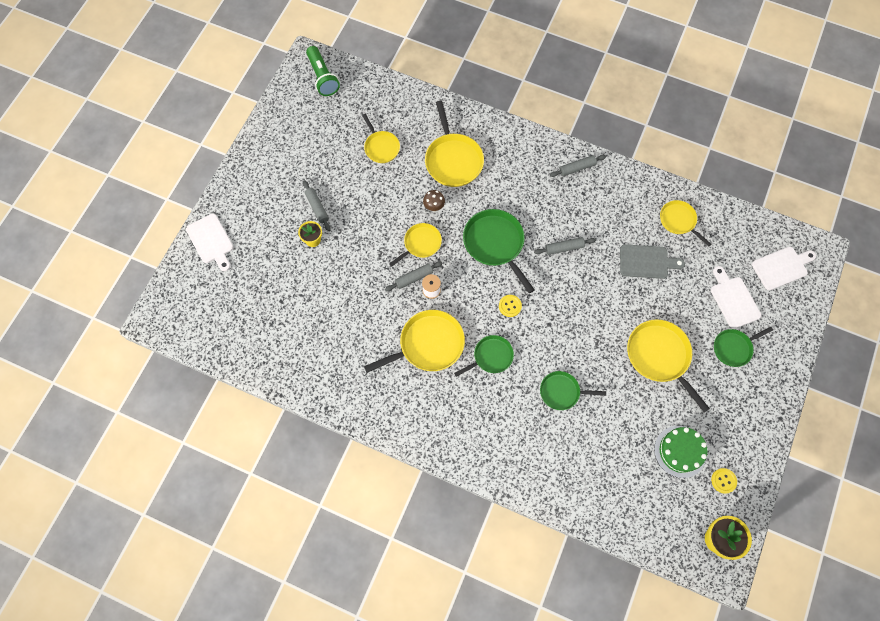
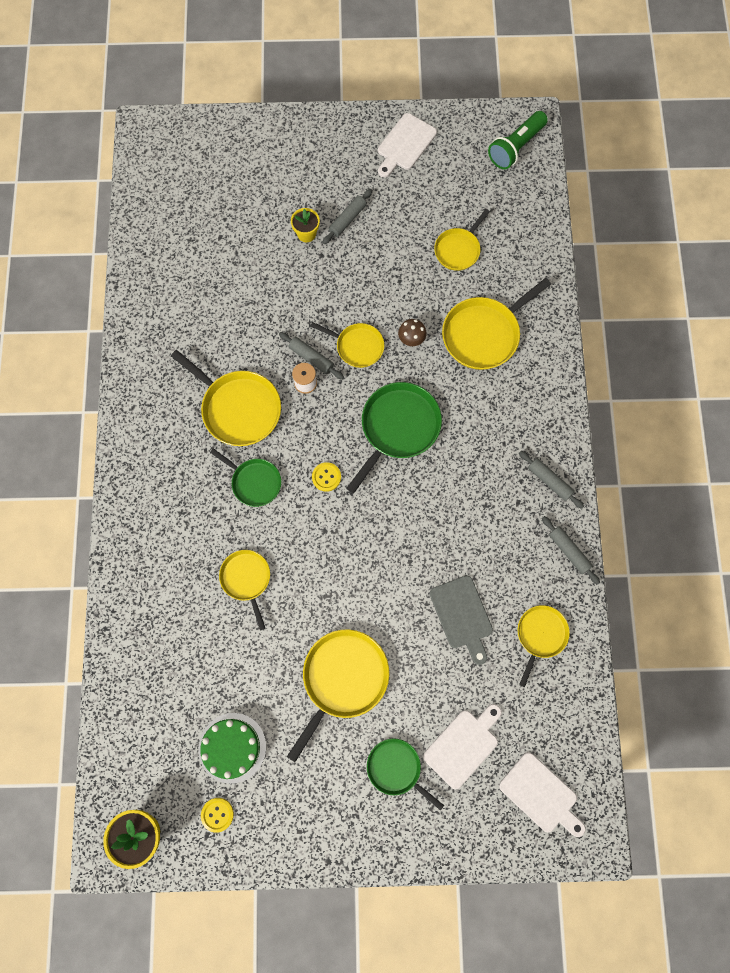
camera: 65 degrees right, 5 degrees up
white cutting board [186,214,233,271] -> white cutting board moved to [378,113,437,178]
grey rolling pin [534,237,596,255] -> grey rolling pin moved to [542,516,600,585]
green pan [540,371,606,410] -> yellow pan [219,550,270,630]

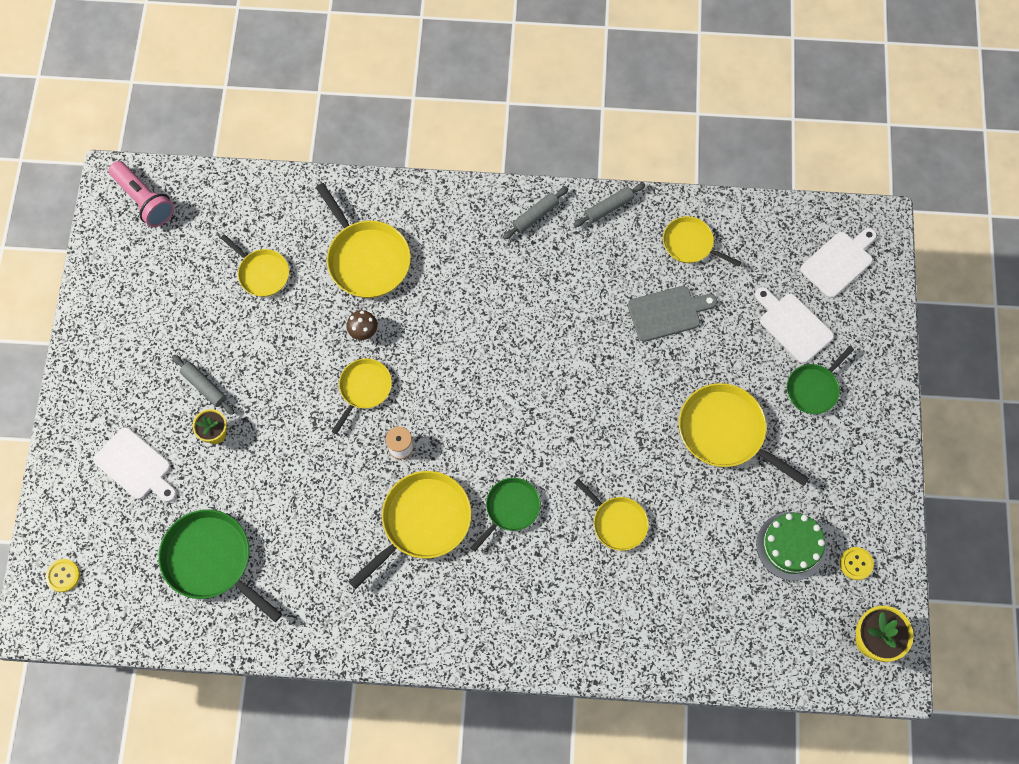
camera: 85 degrees left, 5 degrees down
yellow pan [219,550,270,630] -> yellow pan turned 120 degrees counterclockwise [574,479,649,551]
grey rolling pin [279,332,344,379] -> none
yellow button [312,462,341,492] -> yellow button moved to [46,559,80,592]
green pan [346,382,442,494] -> green pan moved to [158,509,282,622]
white cutting board [378,113,437,178] -> white cutting board moved to [94,427,177,502]
green flashlight [488,111,548,169] -> pink flashlight [109,161,174,227]

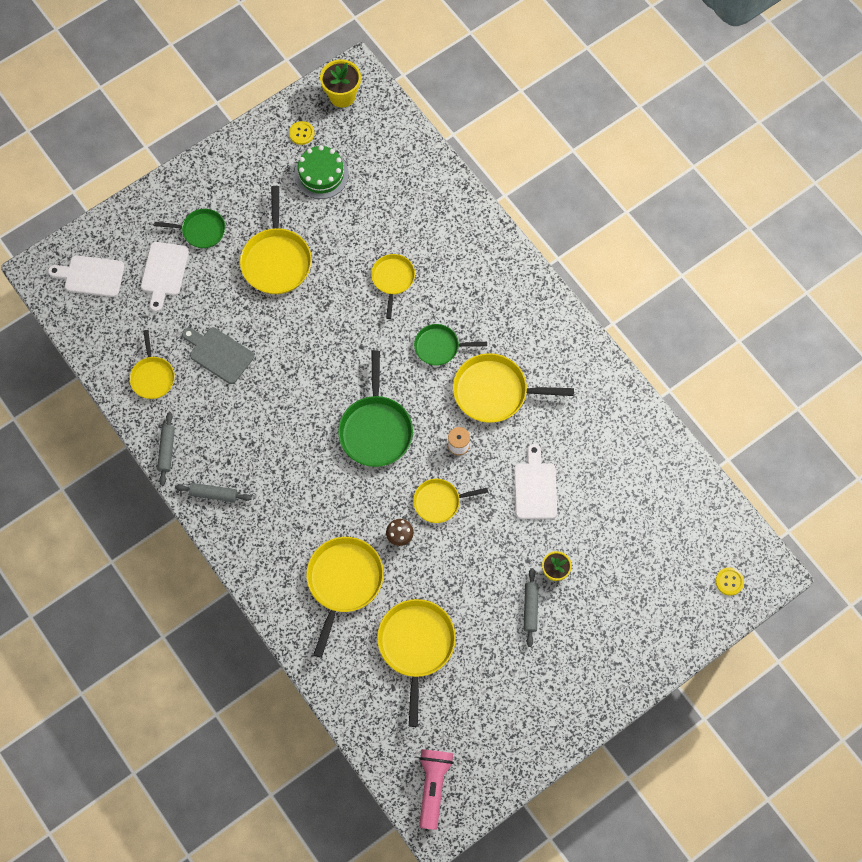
camera: 130 degrees left, 0 degrees up
white cutting board [94,427,177,502] -> white cutting board moved to [514,444,557,519]
green pan [158,509,282,622] -> green pan moved to [338,351,413,467]
yellow pan [221,234,289,297] -> yellow pan [377,599,456,727], size x1.63
grey rolling pin [573,183,645,227] -> grey rolling pin turned 75 degrees clockwise [157,412,175,486]

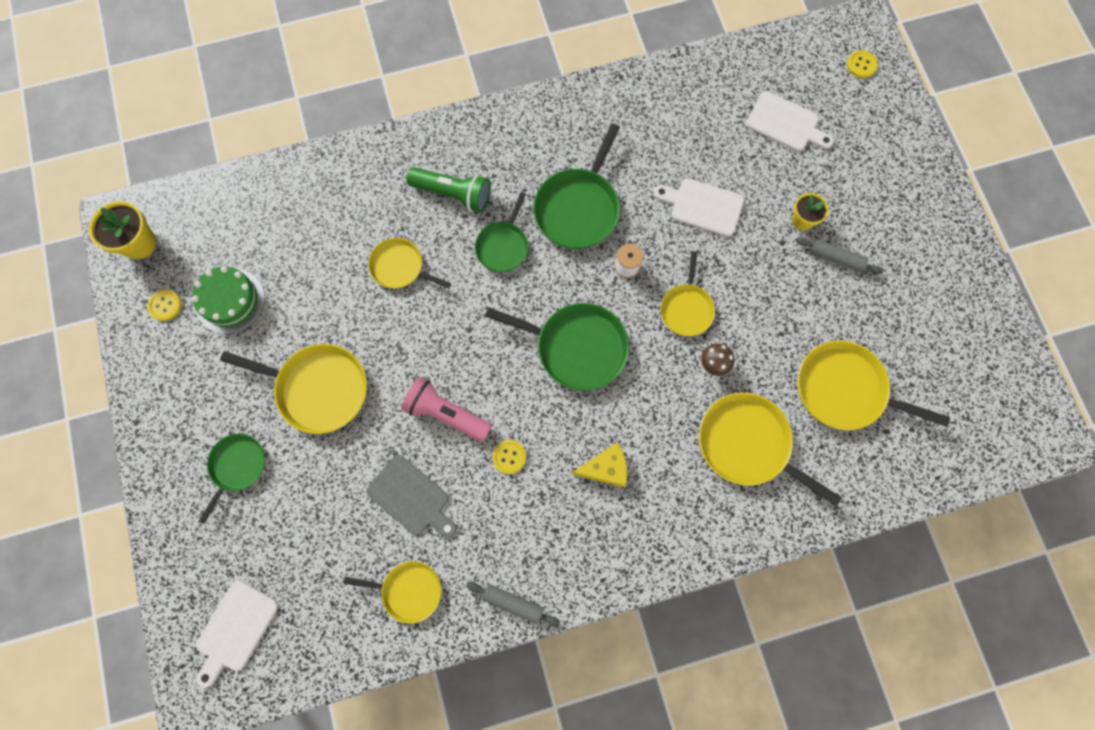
camera: 70 degrees left, 5 degrees up
white cutting board [141,242,189,312] -> white cutting board moved to [746,91,834,151]
grey rolling pin [175,483,252,502] -> none
grey cutting board [182,328,254,384] -> grey cutting board turned 105 degrees counterclockwise [366,455,457,538]
pink flashlight [419,749,454,830] -> pink flashlight moved to [401,377,492,442]
yellow pan [453,353,574,423] -> green pan [533,123,620,249]
none -> green flashlight [406,167,491,213]
none -> yellow button [492,440,526,474]
none -> yellow cheese [572,442,627,487]

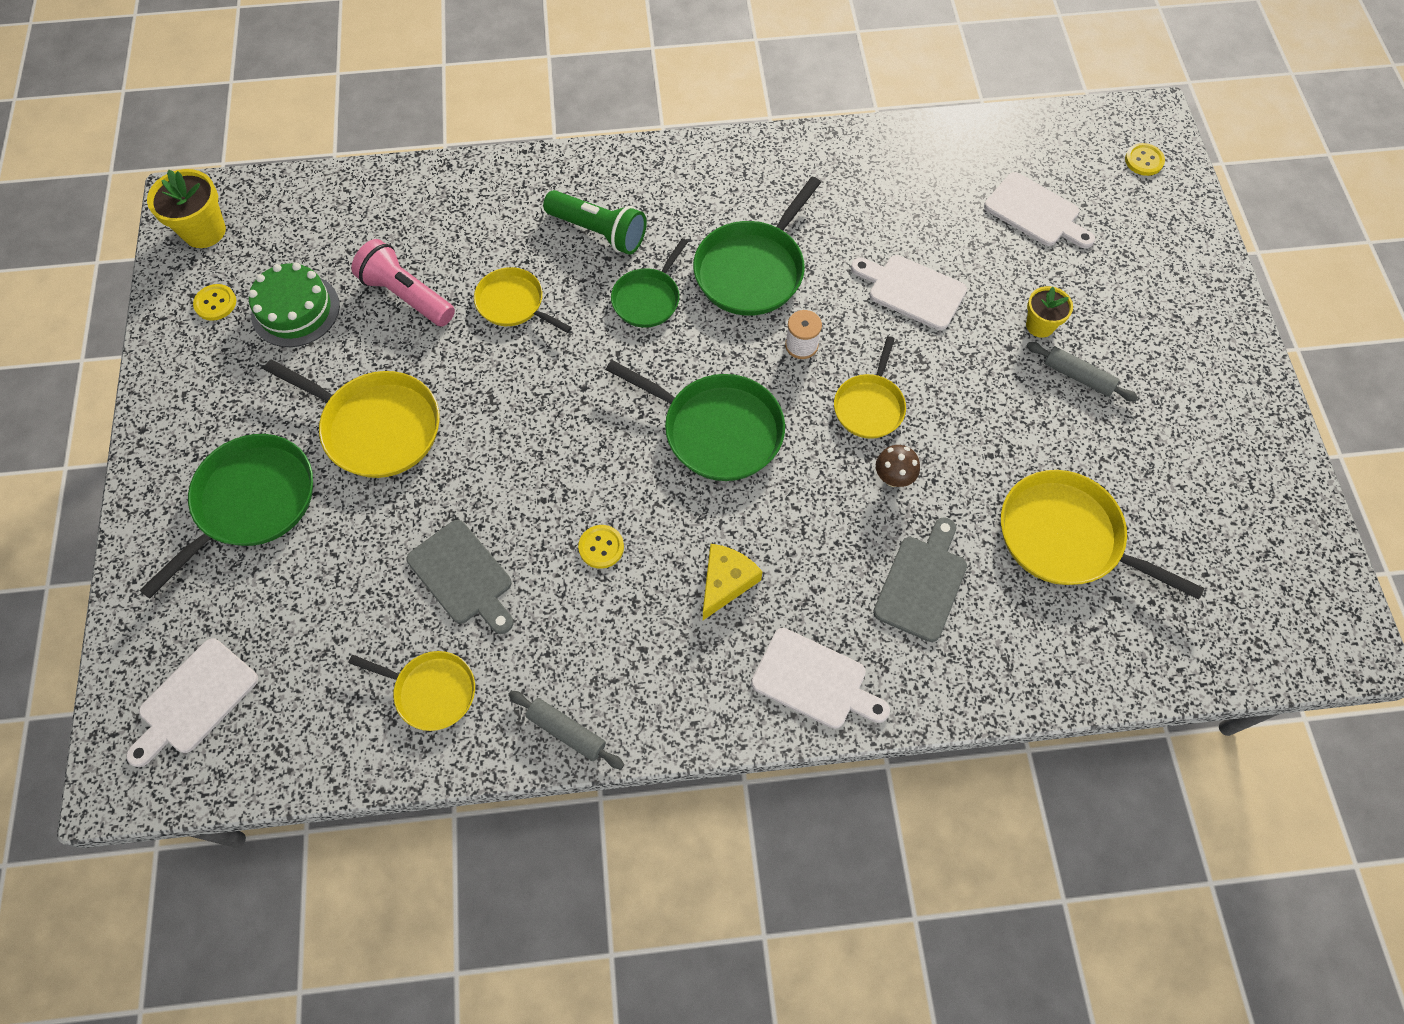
camera: 10 degrees right, 10 degrees down
green pan [199,434,265,524] -> green pan [139,434,313,599], size x1.63
pink flashlight [401,377,492,442] -> pink flashlight moved to [351,239,455,327]
yellow cheese [572,442,627,487] -> yellow cheese turned 60 degrees counterclockwise [703,544,763,620]
yellow pan [699,392,842,506] -> grey cutting board [873,517,967,642]
none -> white cutting board [751,628,890,729]

